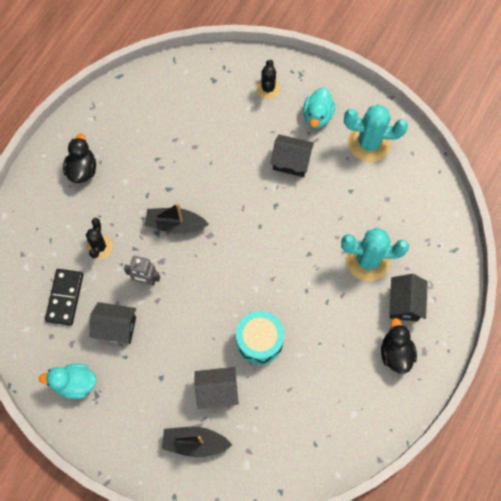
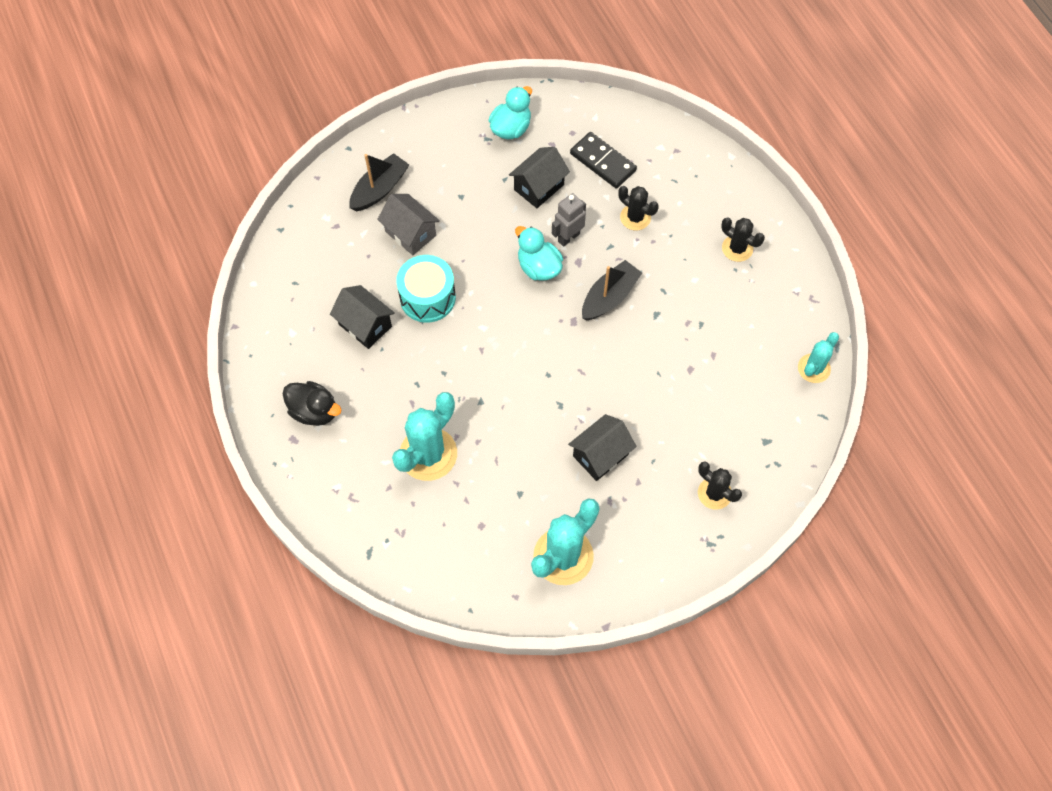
camera: 125 degrees right, 5 degrees down
black duck [63,133,96,183] -> black cactus [721,217,765,262]
grey house [194,367,239,409] -> grey house turned 75 degrees counterclockwise [377,194,440,255]
turquoise duck [303,87,335,128] -> turquoise duck moved to [515,226,563,281]
black house [389,274,428,321] -> black house moved to [330,285,395,349]
none -> turquoise cactus [798,332,839,383]

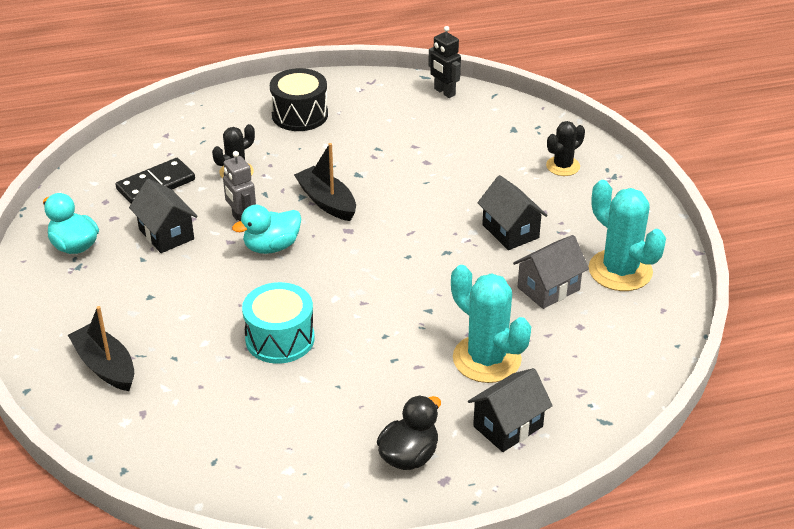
camera: 80 degrees left, 25 degrees down
black house [330,285,395,349] -> black house moved to [468,368,553,452]
grey house [377,194,440,255] -> grey house moved to [513,235,589,309]
black cactus [721,217,765,262] -> black drum [270,68,328,131]
turquoise cactus [798,332,839,383] -> black robot [428,26,461,98]

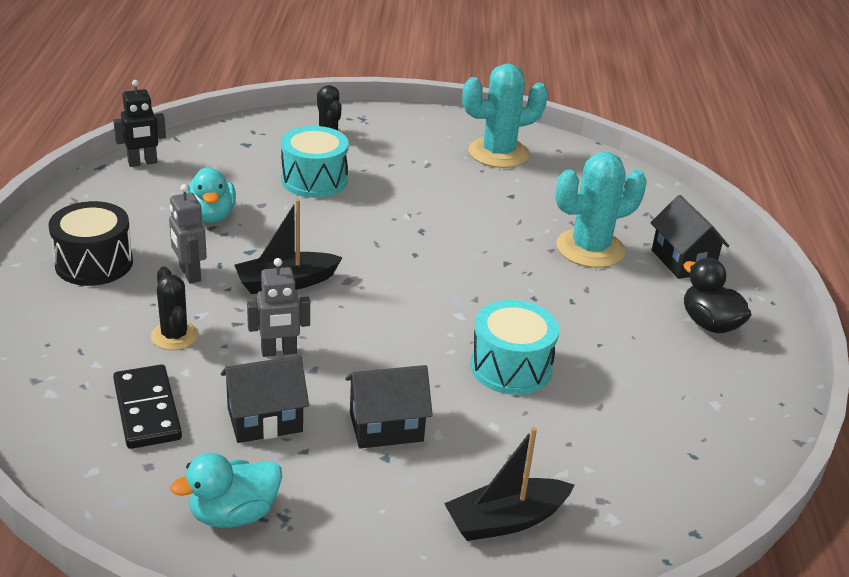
camera: 75 degrees left, 5 degrees down
turquoise duck [232,205,301,254] -> turquoise duck moved to [183,167,236,223]
black house [477,175,548,250] -> black house moved to [345,365,433,449]
grey house [513,235,589,309] -> none
none -> grey robot [169,184,207,284]
none -> turquoise drum [281,126,349,198]

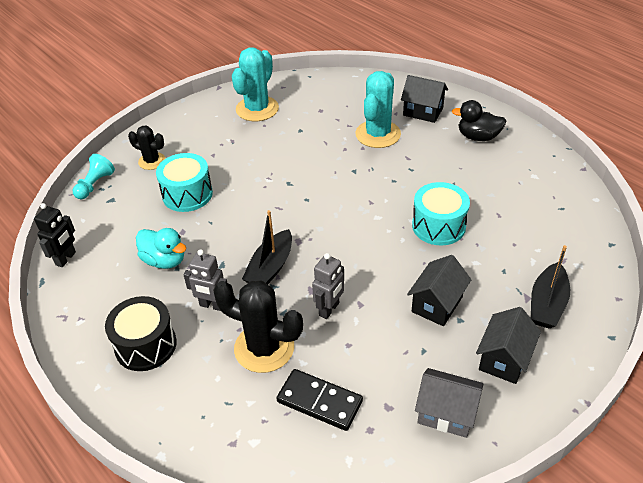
camera: 40 degrees left, 10 degrees up
black cactus [151,266,199,350] -> black cactus [213,280,303,373], size x1.71
turquoise duck [170,453,282,528] -> grey house [415,368,483,438]
black house [221,355,309,443] -> black house moved to [476,307,541,384]
none -> turquoise pawn [73,154,115,199]

